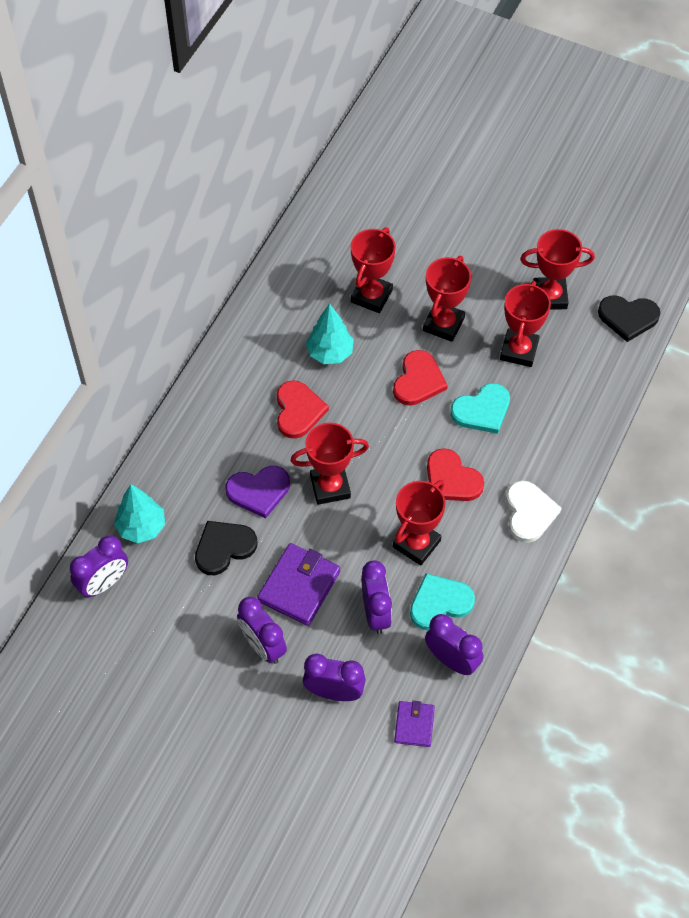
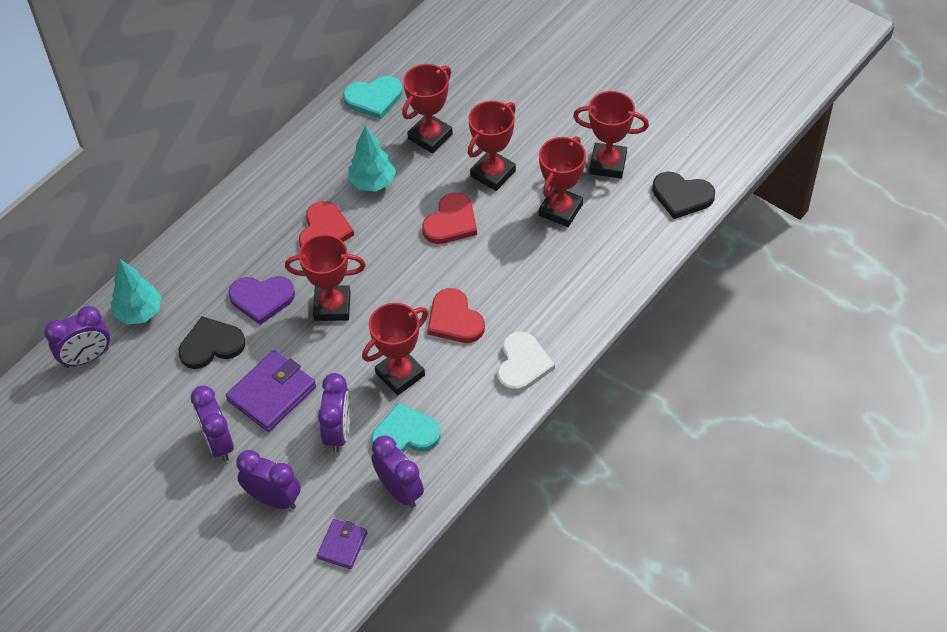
camera: 15 degrees right, 5 degrees down
turquoise heart [450,383,510,434] -> turquoise heart moved to [343,76,403,119]

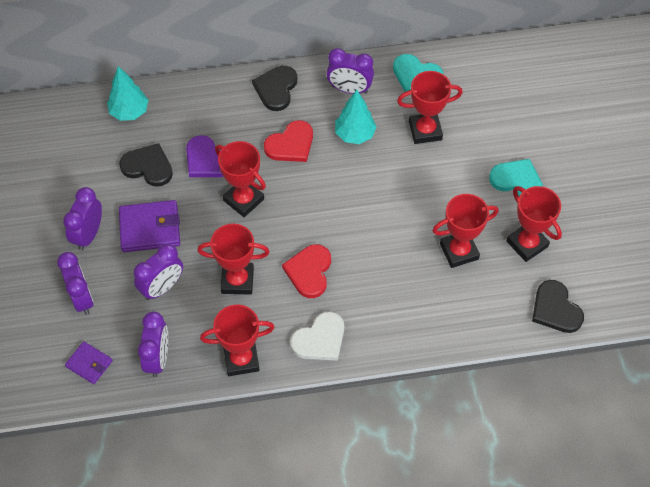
camera: 40 degrees right, 5 degrees up
purple clock [44,306,110,368] -> purple clock moved to [326,48,374,94]
purple wallet [317,519,367,569] -> purple wallet turned 60 degrees clockwise [65,341,113,384]
turquoise heart [371,402,441,453] -> turquoise heart moved to [489,159,543,197]
red heart [422,192,477,244] -> none
red trophy [468,101,516,191] -> red trophy moved to [200,305,275,376]
none -> black heart [252,66,297,111]

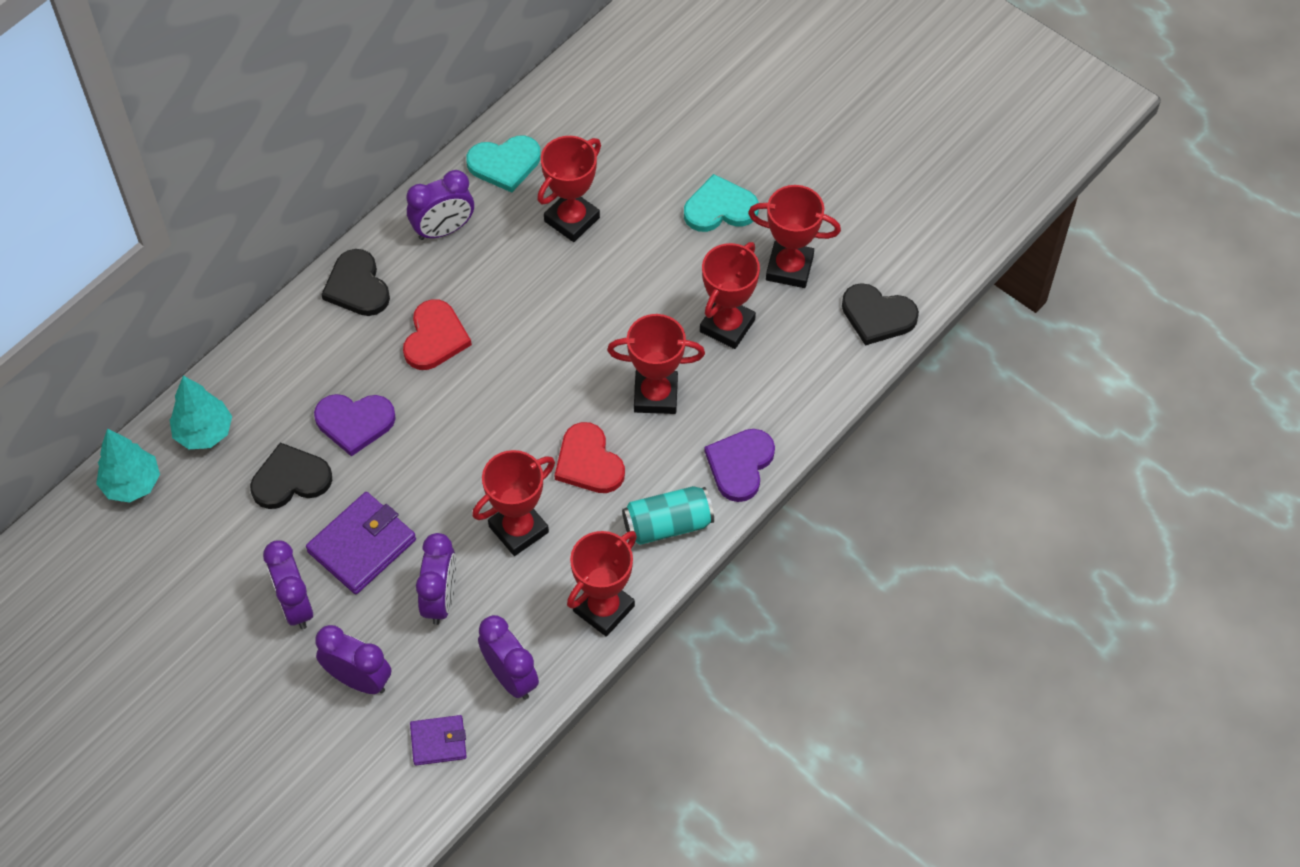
camera: 40 degrees left, 0 degrees up
red trophy [215,141,266,217] -> red trophy moved to [607,314,705,414]
white heart [290,312,344,361] -> turquoise can [622,486,714,545]
turquoise tree [335,90,376,144] -> turquoise tree moved to [96,429,160,503]
none -> purple heart [704,429,775,502]

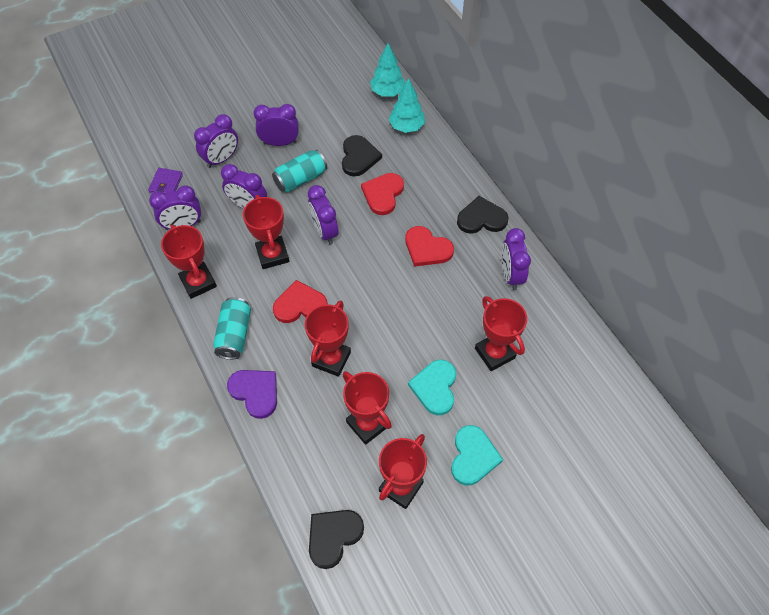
camera: 110 degrees right, 0 degrees up
purple wallet [306,492,416,594] -> turquoise can [272,149,327,192]
purple heart [314,394,396,457] -> red heart [361,173,404,215]
turquoise heart [466,136,541,193] -> turquoise heart moved to [408,360,456,415]
none -> purple clock [308,185,338,245]

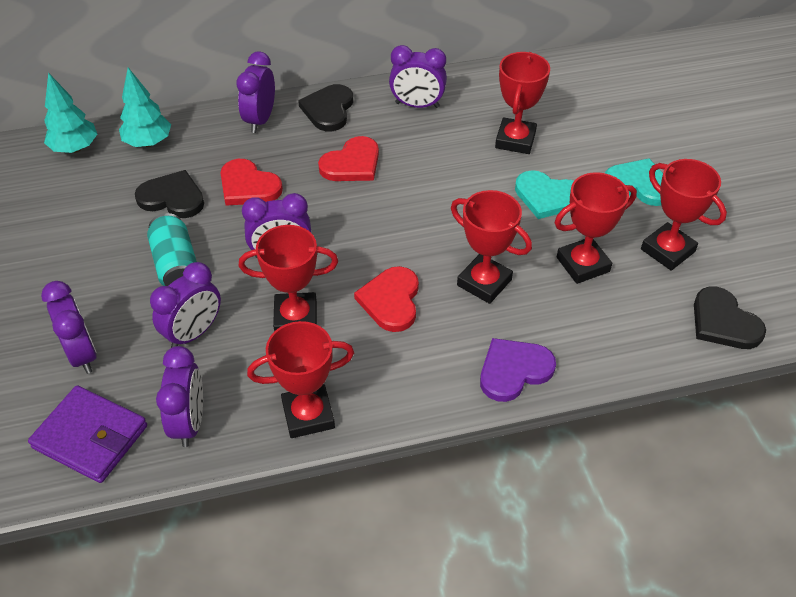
camera: 75 degrees left, 10 degrees down
purple wallet [148,168,183,193] -> purple wallet [28,386,147,483], size x1.70
turquoise can [213,297,251,360] -> none
purple clock [253,104,299,146] -> purple clock moved to [236,51,275,133]
red trophy [475,296,527,371] -> red trophy turned 60 degrees counterclockwise [495,52,550,154]

